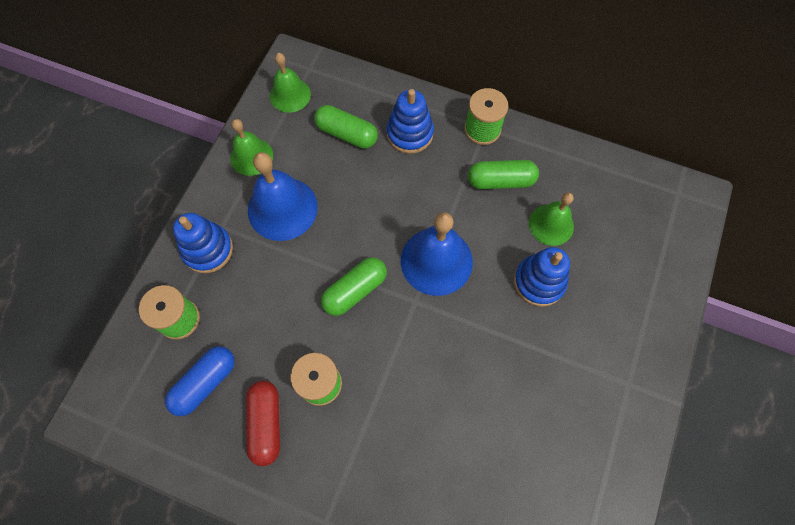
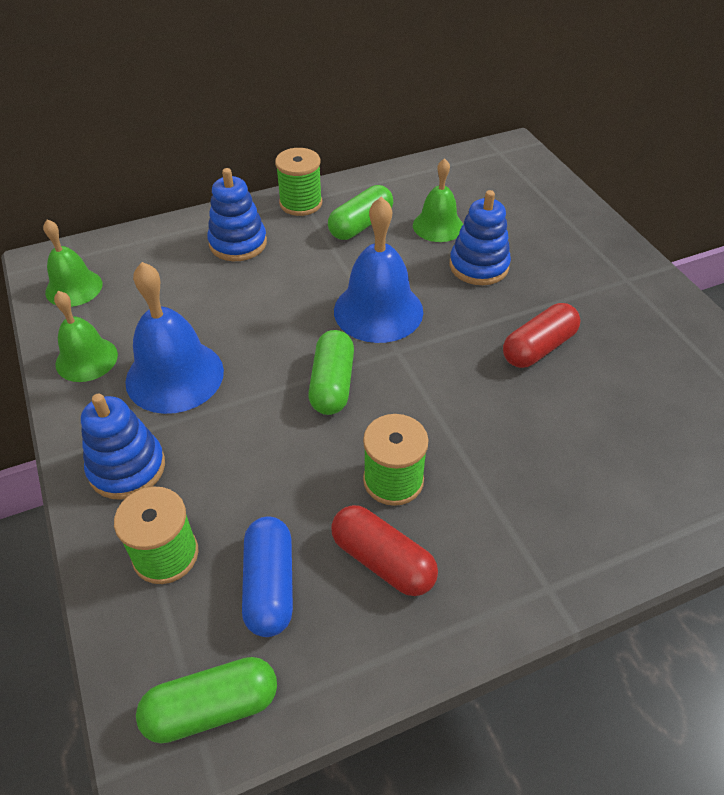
camera: 45 degrees left, 20 degrees down
green capsule [314,105,378,149] -> green capsule moved to [136,657,277,744]
none -> red capsule [503,303,580,368]

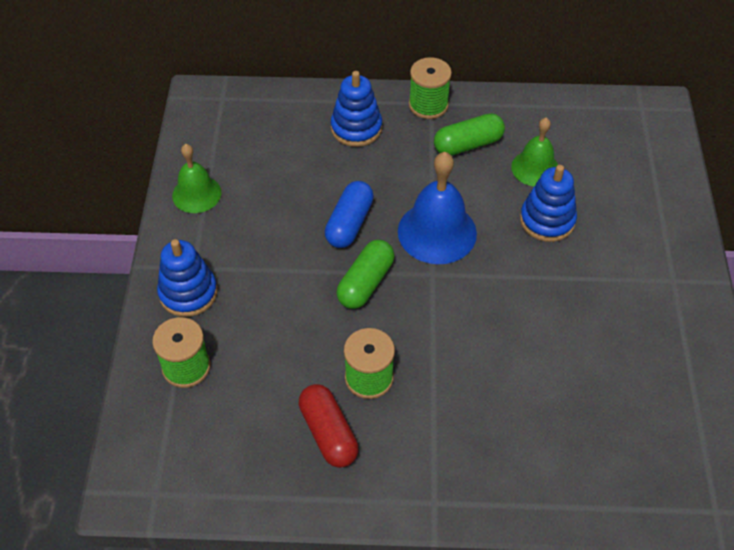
camera: 25 degrees right, 5 degrees up
green bell [43,219,102,307] -> none
blue bell [125,262,224,414] -> none
green capsule [136,657,277,744] -> none
blue capsule [242,517,293,637] -> blue capsule moved to [325,181,374,248]
red capsule [503,303,580,368] -> none

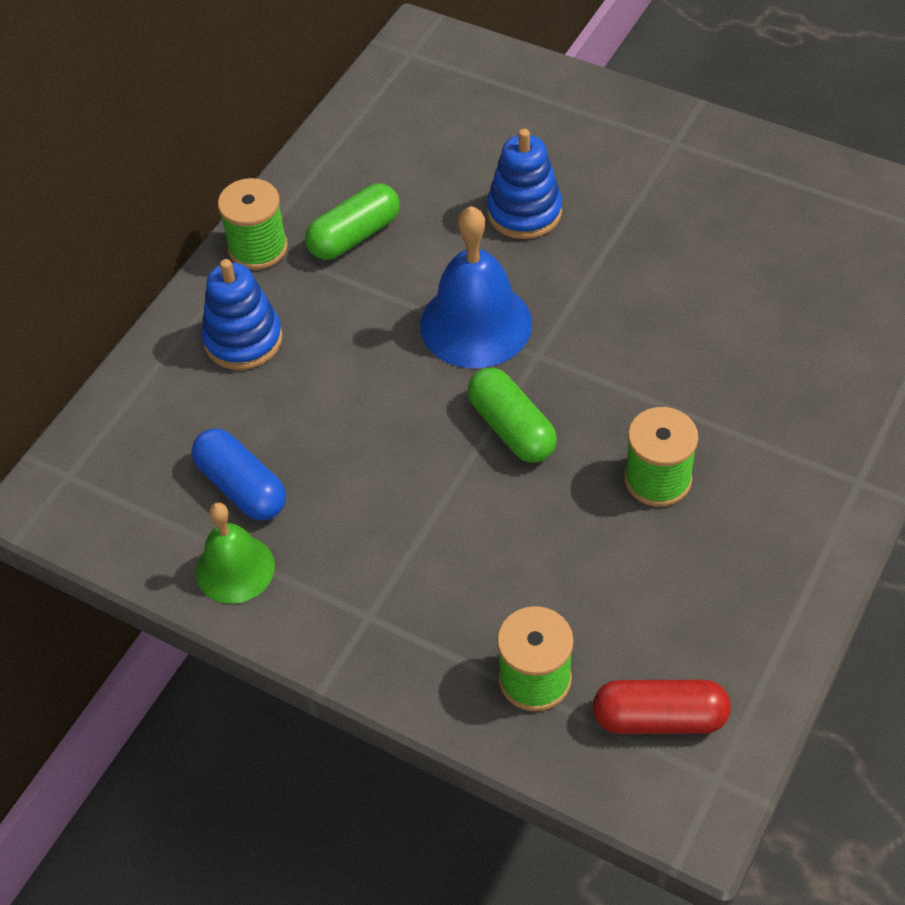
camera: 60 degrees left, 0 degrees up
blue stacking toy [157,239,217,317] -> none
red capsule [299,384,359,468] -> red capsule moved to [593,680,731,734]
blue capsule [325,181,374,248] -> blue capsule moved to [191,428,286,520]
green capsule [434,113,505,156] -> green capsule turned 45 degrees clockwise [305,183,400,260]
green bell [511,118,558,186] -> none

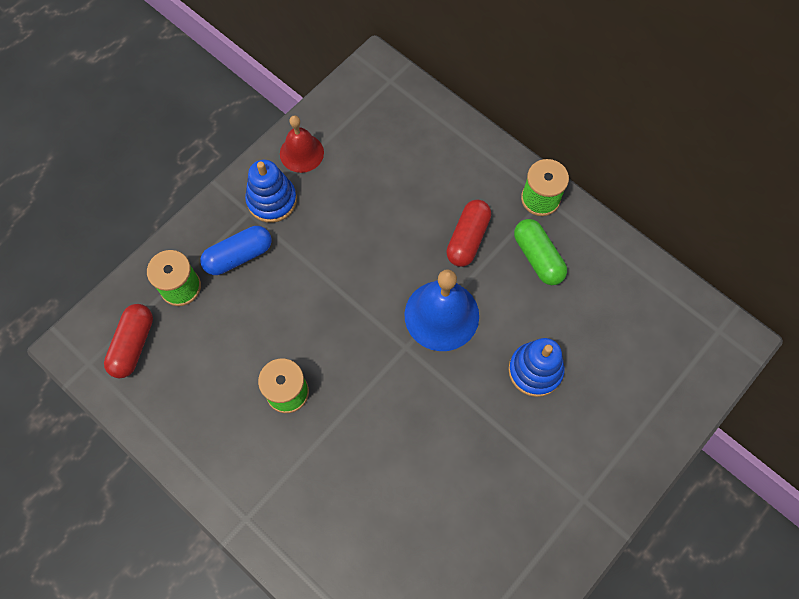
camera: 100 degrees right, 15 degrees up
blue capsule [191,428,286,520] -> blue capsule moved to [200,226,271,275]
green bell [196,502,275,604] -> red bell [280,115,324,173]
blue stacking toy [201,259,283,370] -> blue stacking toy moved to [245,160,297,223]
green capsule [467,367,557,463] -> none
none -> red capsule [446,200,491,267]

